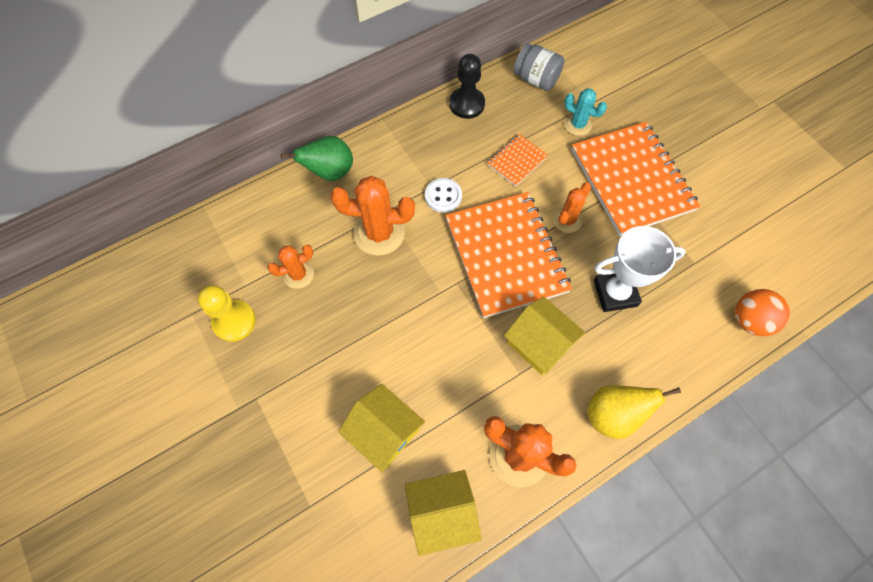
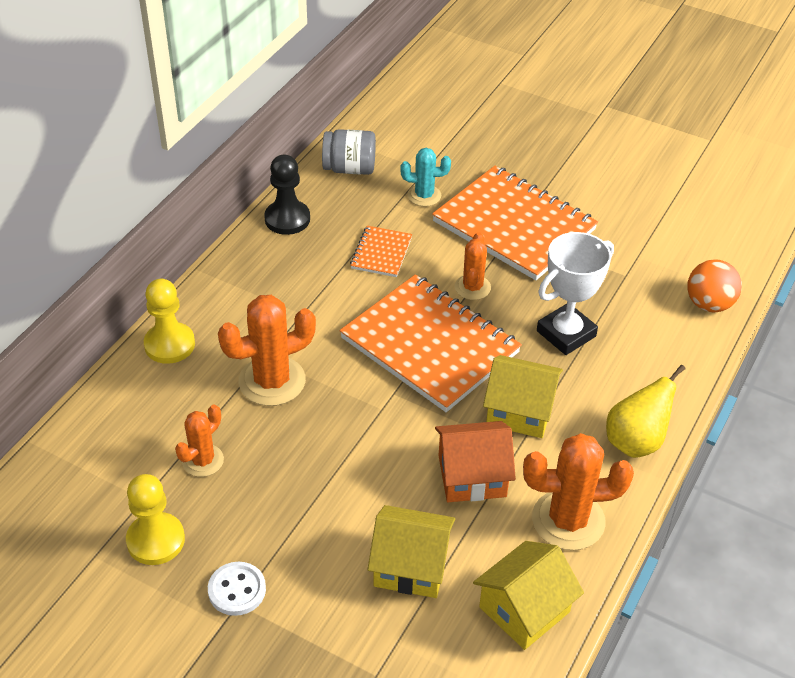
camera: 30 degrees left, 20 degrees down
green pear [281,136,353,181] -> yellow pawn [144,279,195,364]
white button [425,178,462,213] -> white button moved to [208,562,266,616]
none -> orange house [435,421,516,502]

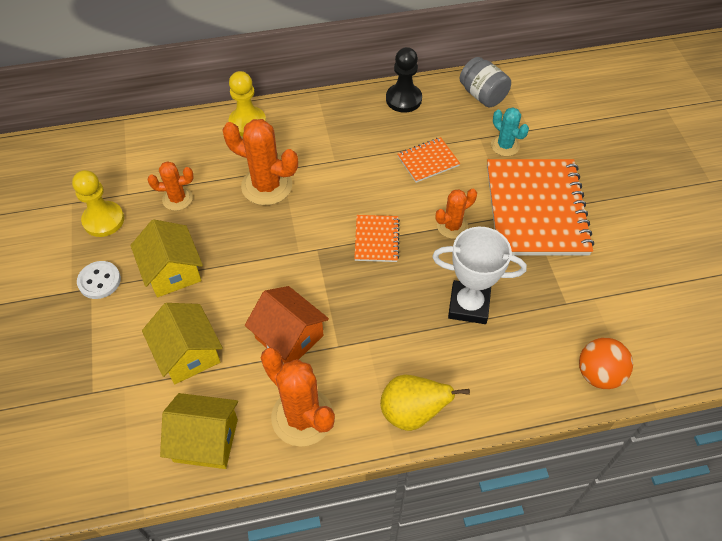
camera: 50 degrees right, 10 degrees up
orange notebook [340,274,522,412] -> orange notebook [354,215,400,262], size x0.46
yellow house [483,355,563,438] -> yellow house moved to [130,219,203,297]

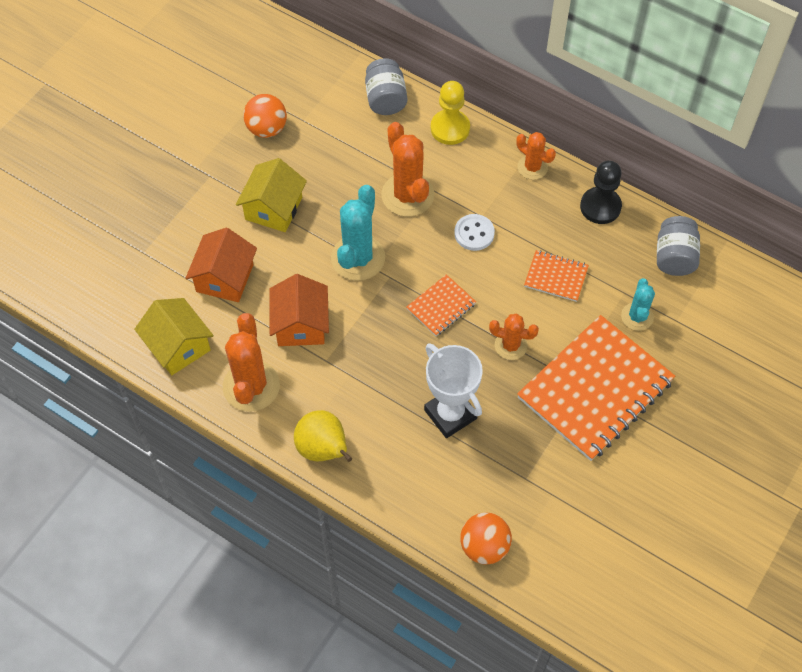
camera: 45 degrees right, 5 degrees up
yellow pawn [72,170,124,237] -> orange ball [243,94,287,138]
white button [77,261,121,299] -> white button moved to [454,214,495,251]
yellow house [142,303,223,384] -> orange house [186,228,257,302]
orange cactus [148,161,193,211] -> orange cactus moved to [516,132,556,180]
none -> turquoise cactus [331,185,385,281]
none -> grey jar [365,58,407,115]

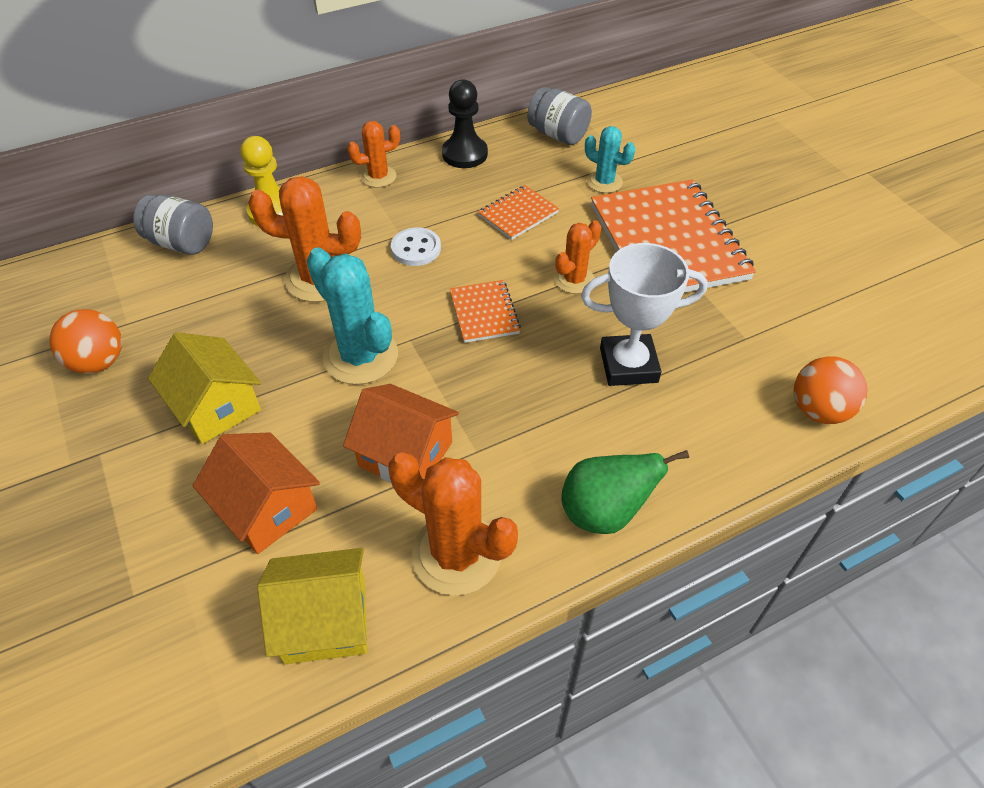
camera: 60 degrees left, 10 degrees down
yellow pear [294,410,352,462] -> green pear [561,450,689,534]

